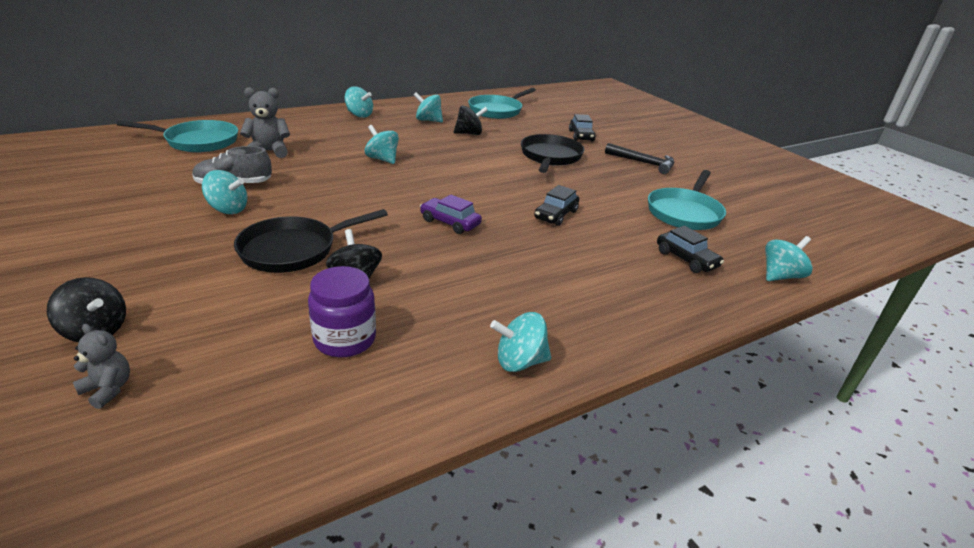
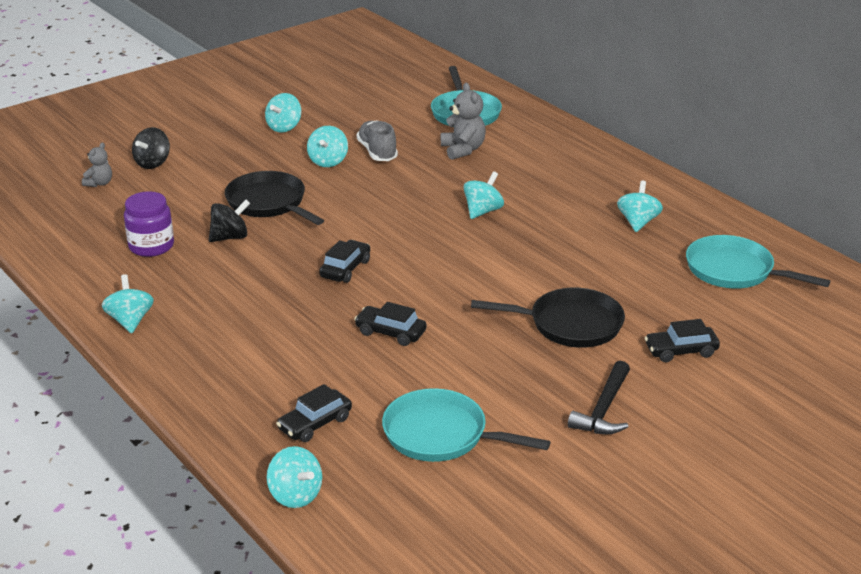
camera: 85 degrees right, 0 degrees up
turquoise spinning top [345,86,373,118] -> turquoise spinning top moved to [265,93,302,133]
purple car [420,194,482,234] -> black car [319,240,370,283]
black spinning top [454,106,488,135] -> none

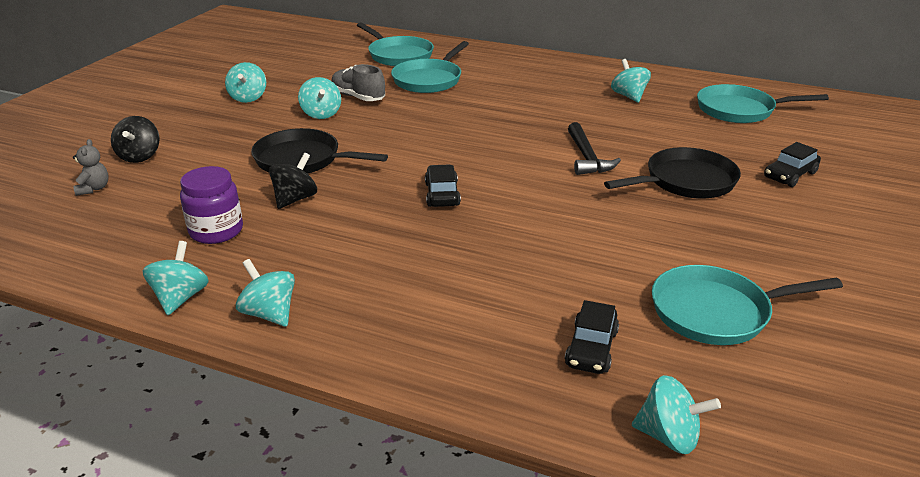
camera: 30 degrees left, 0 degrees up
black car [354,302,427,346] -> none
grey teddy bear [441,83,486,160] -> turquoise pan [391,41,469,93]
turquoise spinning top [464,171,504,219] -> turquoise spinning top moved to [142,241,209,315]
black hammer [568,361,630,434] -> black hammer moved to [568,122,621,175]

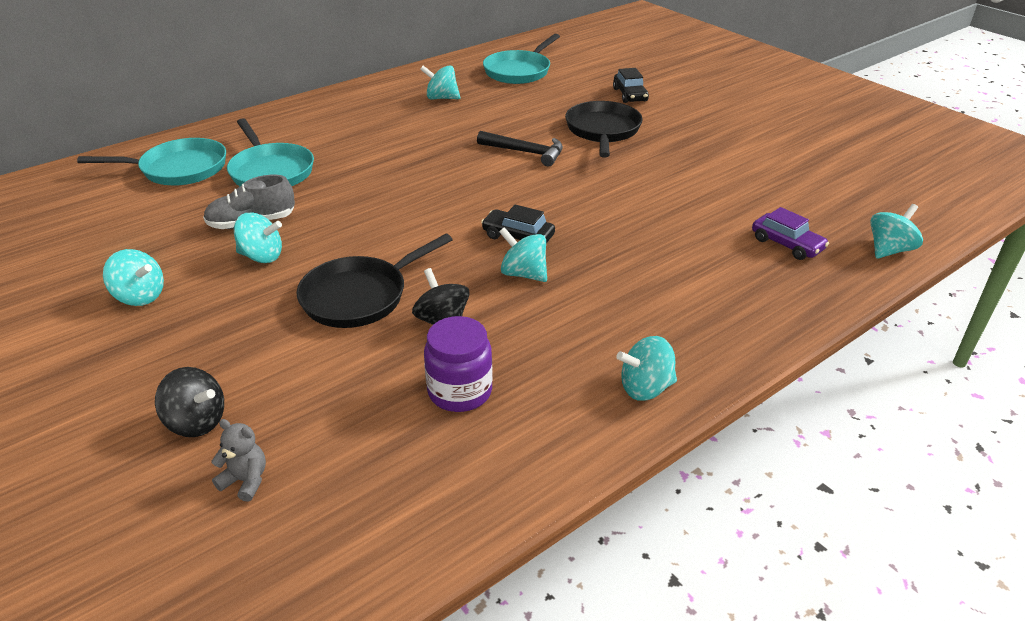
camera: 60 degrees left, 5 degrees up
turquoise spinning top [142,241,209,315] -> turquoise spinning top moved to [499,227,547,282]
black car [565,300,619,374] -> purple car [752,207,829,260]
turquoise pan [652,265,843,345] -> none

